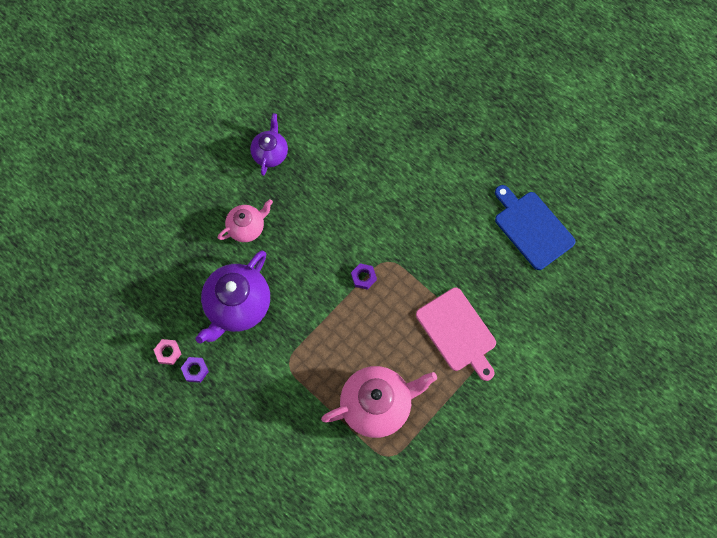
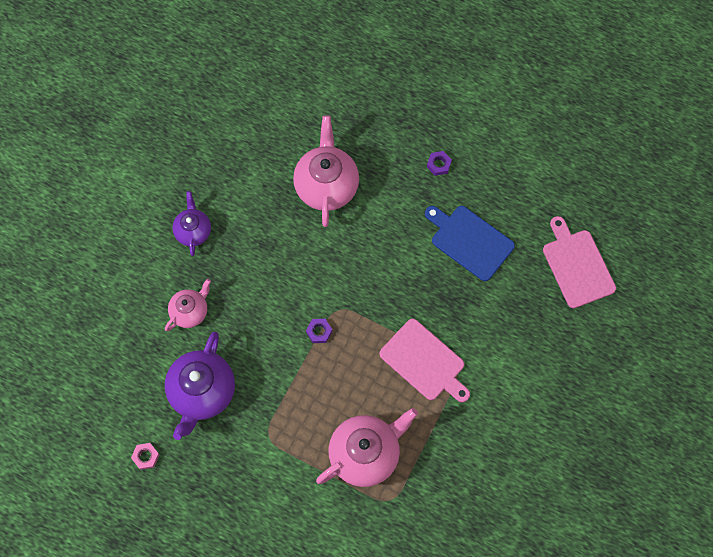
camera: 15 degrees left, 0 degrees up
purple nut [181,357,209,383] -> purple nut moved to [427,151,452,176]
none -> pink teapot [293,115,359,227]
none -> pink cutting board [543,216,616,308]

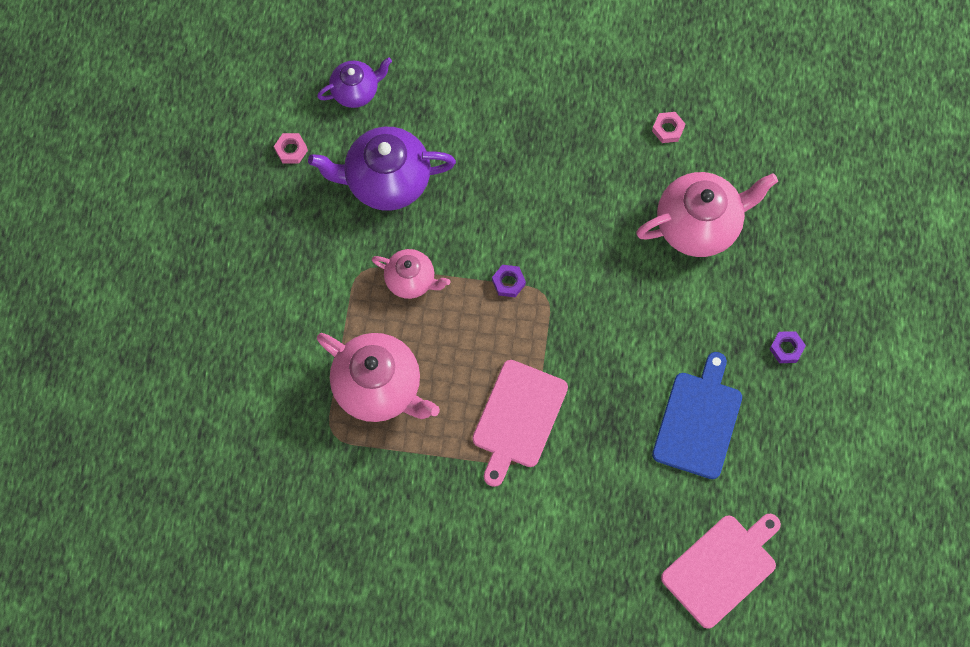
camera: 70 degrees right, 0 degrees up
pink teapot [165,279,211,331] -> pink teapot moved to [372,249,450,299]
purple teapot [172,191,211,256] -> purple teapot moved to [317,58,392,108]
none -> pink nut [652,112,685,143]

